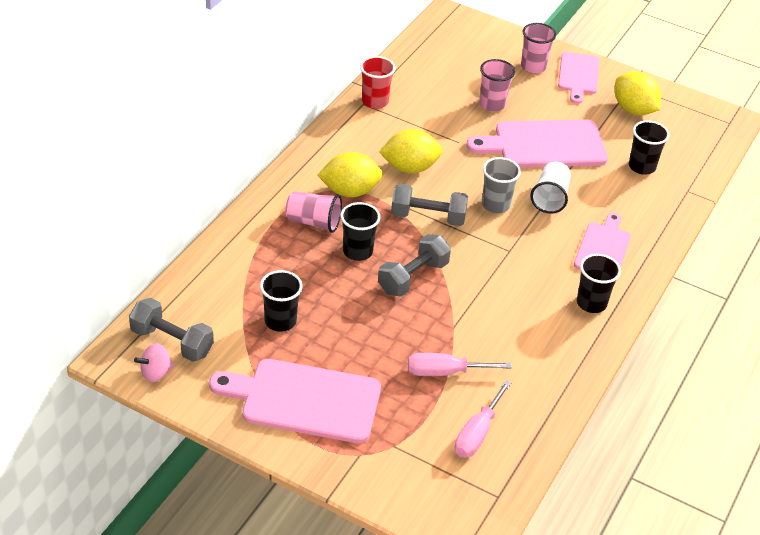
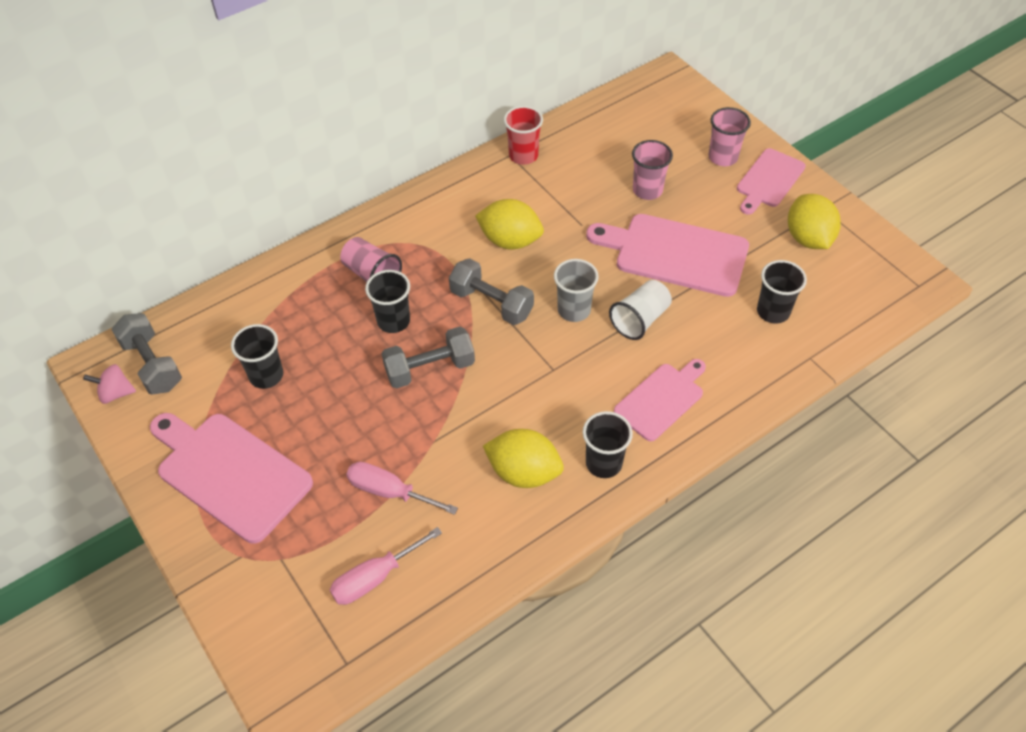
camera: 30 degrees right, 10 degrees up
yellow lemon [317,152,383,197] -> yellow lemon moved to [483,429,564,488]

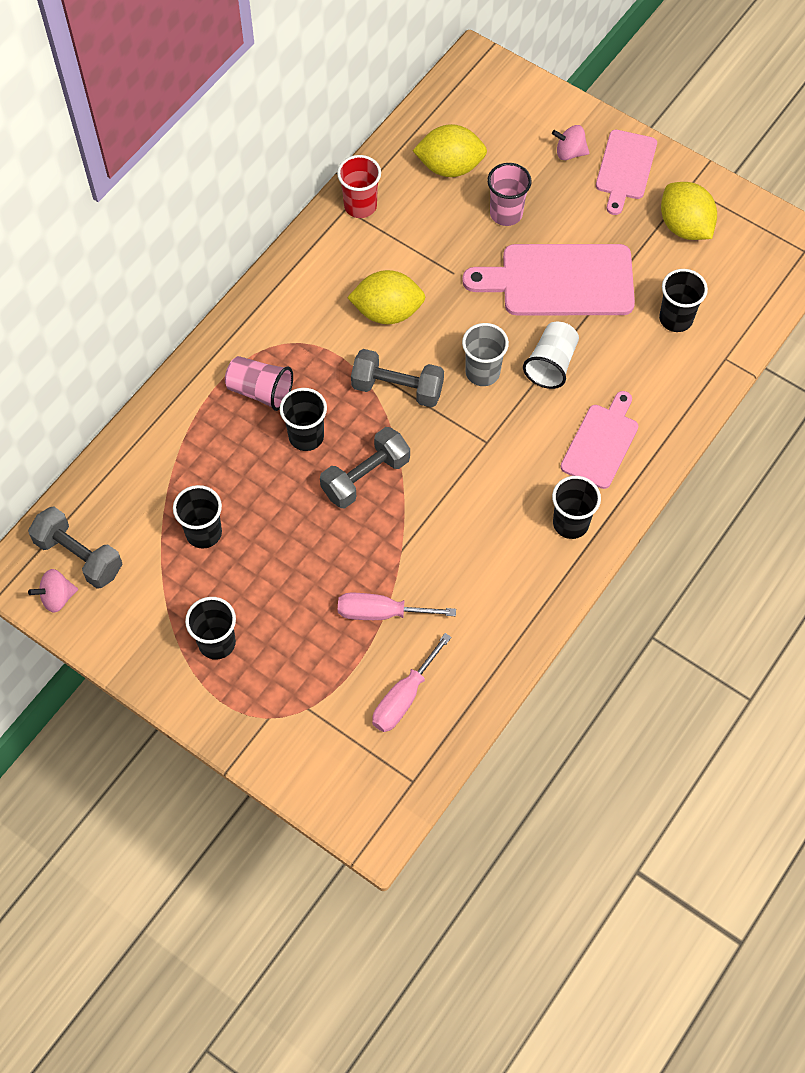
camera: 20 degrees left, 10 degrees up
pink cutting board [150,413,313,544] -> black cup [185,597,236,660]
yellow lemon [483,429,564,488] -> yellow lemon moved to [413,124,487,177]
pink cup [709,107,751,166] -> pink spinning top [552,125,589,160]

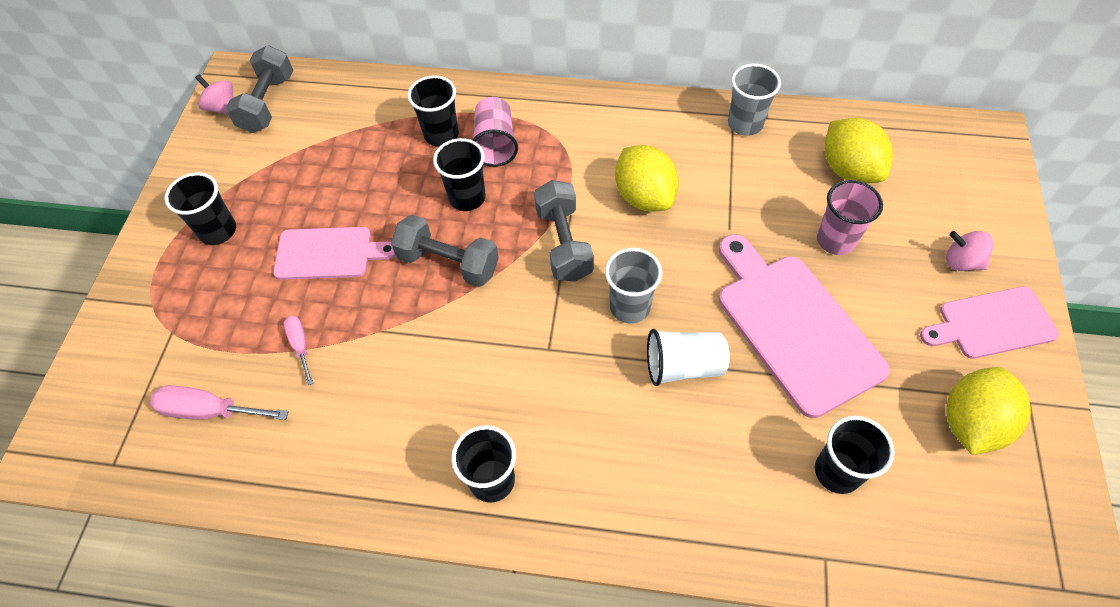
camera: 65 degrees right, 5 degrees down
black cup [173,485,222,549] -> black cup moved to [407,76,459,147]
red cup [337,155,381,218] -> grey cup [728,64,781,136]
pink screwdriver [338,593,456,620] -> pink screwdriver [284,316,313,385], size x0.61
pink spinning top [552,125,589,160] -> pink spinning top turned 45 degrees counterclockwise [946,231,994,271]
pink cutting board [560,391,638,489] -> pink cutting board moved to [273,227,396,280]

